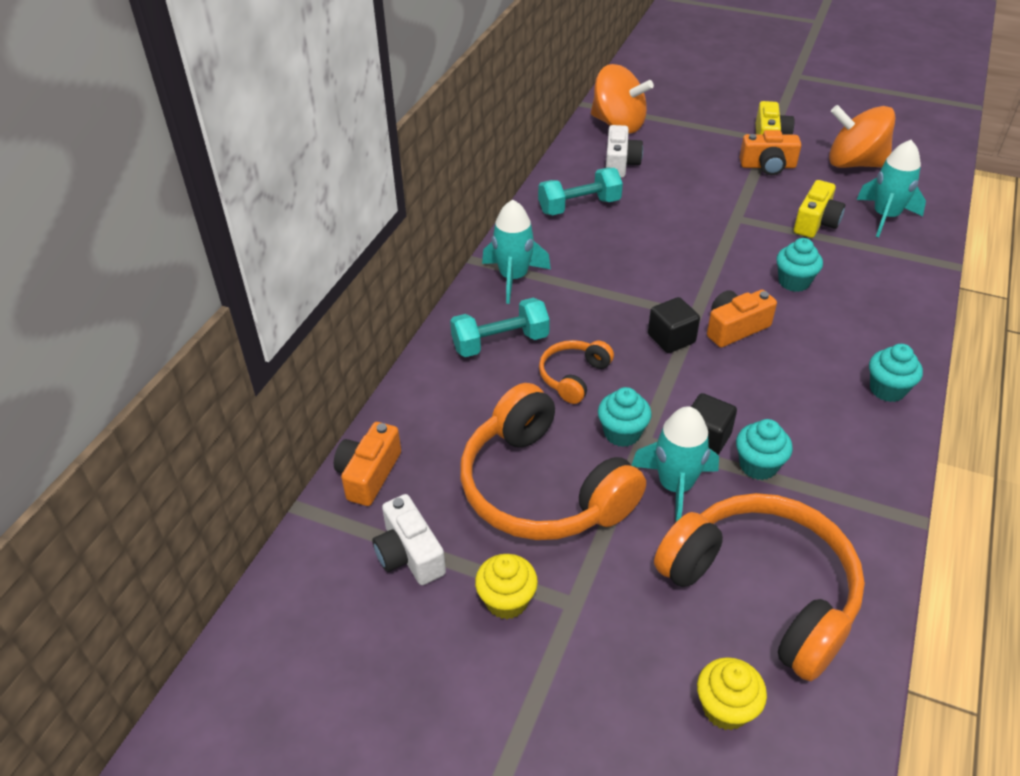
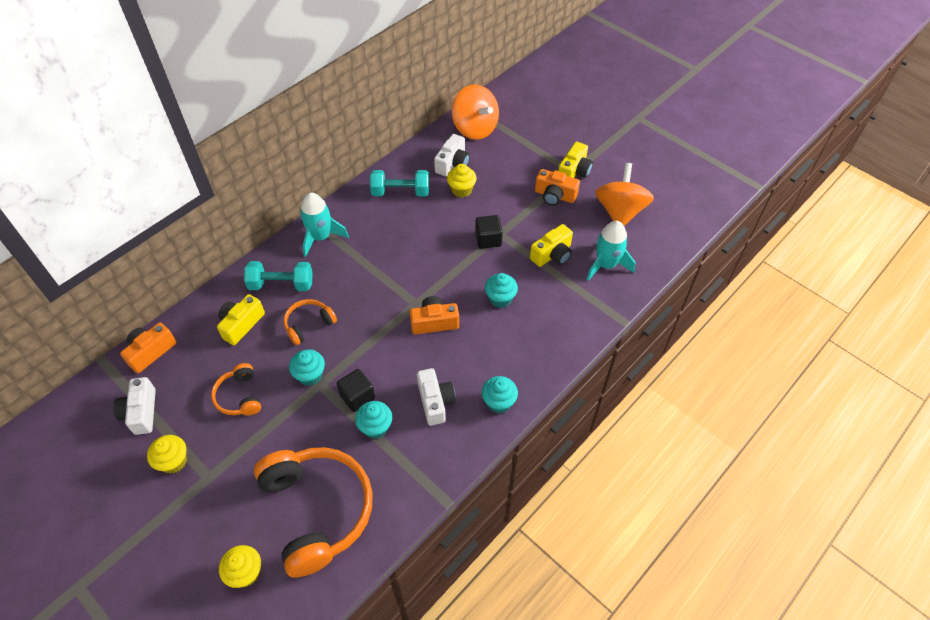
camera: 20 degrees right, 10 degrees up
orange headphones [460,383,646,540] -> orange headphones [211,363,261,416], size x0.48
turquoise rocket [631,406,719,523] -> none
black cube [648,297,700,353] -> black cube moved to [475,215,503,249]
orange spinning top [829,105,895,168] -> orange spinning top turned 60 degrees clockwise [595,163,654,226]
none -> yellow camera [217,294,265,345]
none -> white camera [417,368,456,426]
none -> yellow cupcake [447,164,477,198]

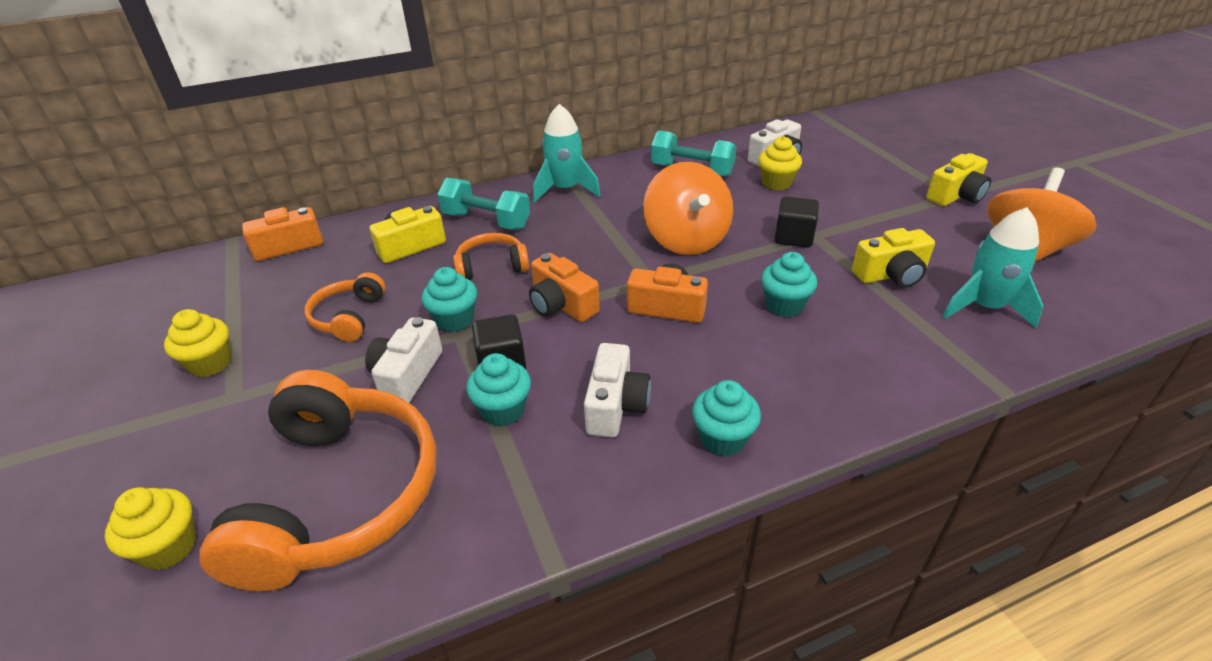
camera: 25 degrees right, 15 degrees down
white camera [113,377,156,435] -> white camera moved to [365,317,442,403]
orange spinning top [452,84,499,140] -> orange spinning top moved to [643,162,733,255]
orange camera [535,169,580,206] -> orange camera moved to [529,253,600,322]

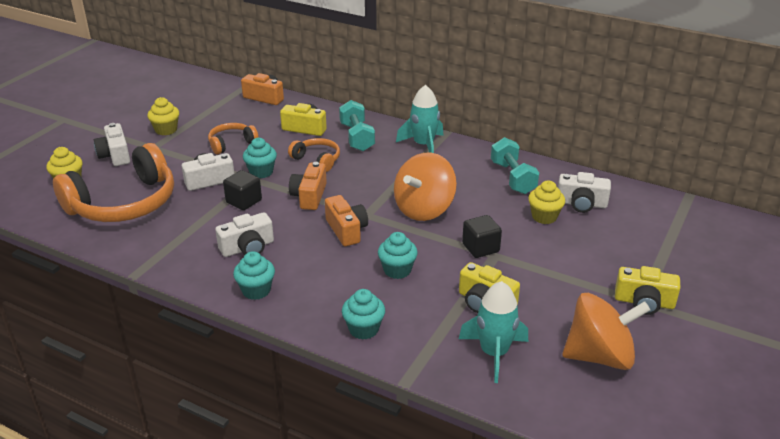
camera: 50 degrees right, 5 degrees down
turquoise cupcake [466,353,531,426] -> turquoise cupcake moved to [342,289,385,340]
none -> white camera [94,123,130,166]

